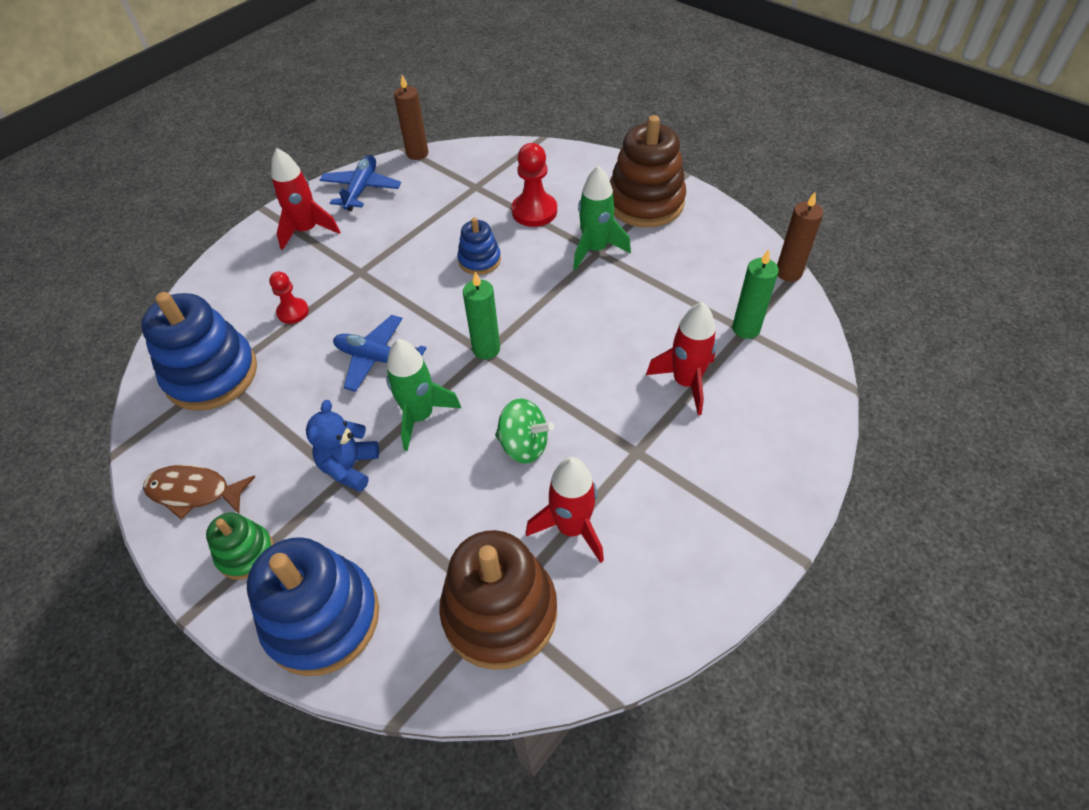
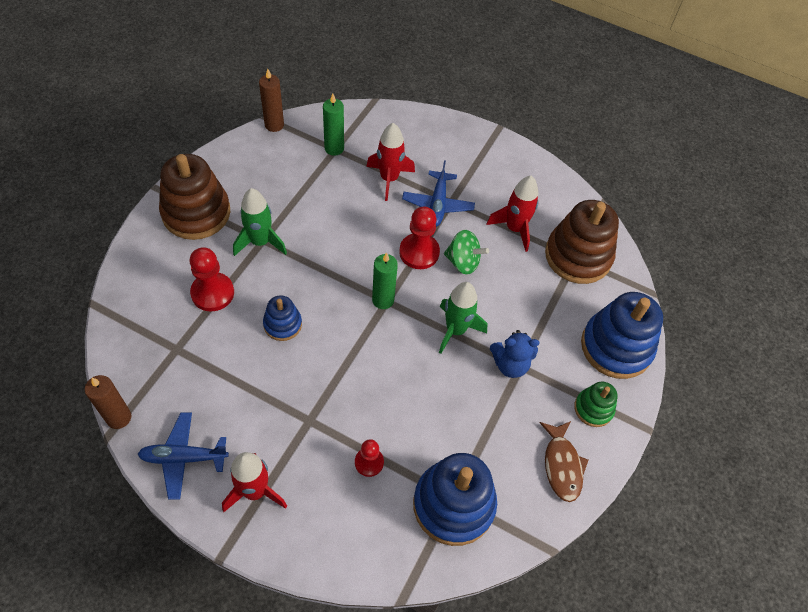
camera: 110 degrees left, 5 degrees up
blue plane [333,315,427,392] -> blue plane moved to [402,160,475,227]
green spinning top [495,398,554,464] -> green spinning top turned 105 degrees clockwise [444,230,489,275]
none -> red pawn [399,207,440,269]

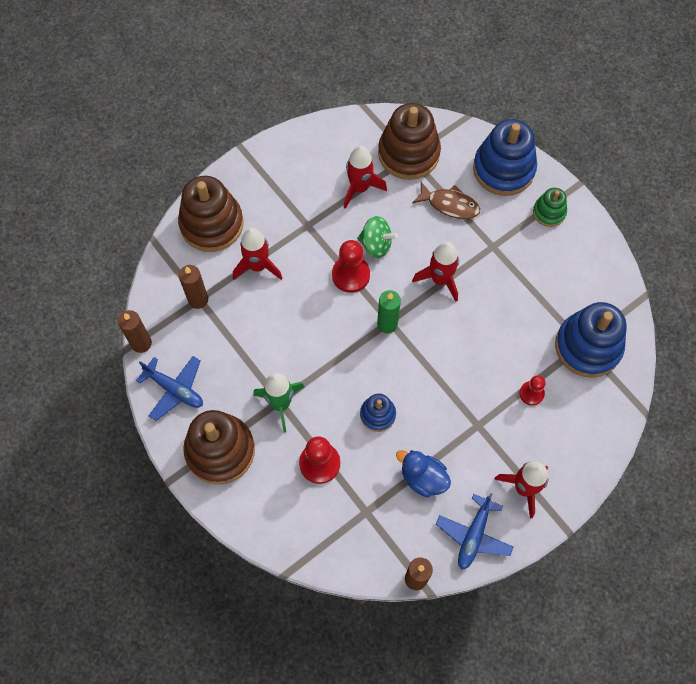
camera: 60 degrees left, 10 degrees up
green candle [323,94,344,156] -> brown candle [179,265,208,309]
blue plane [402,160,475,227] -> blue plane moved to [136,356,203,421]
green rocket [439,282,487,354] -> red rocket [412,242,459,302]
green spinning top [444,230,489,275] -> green spinning top turned 60 degrees clockwise [357,216,398,258]
blue teddy bear [490,330,539,378] -> none
brown fish [540,421,589,502] -> brown fish moved to [412,182,480,219]
none -> brown stacking toy [178,176,244,252]
none -> blue duck [396,450,451,497]

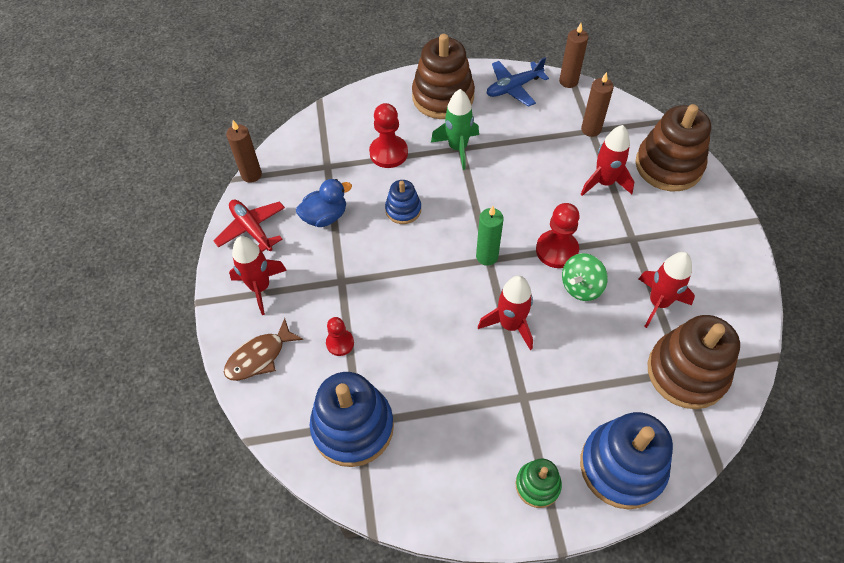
camera: 120 degrees right, 10 degrees down
brown fish [412,182,480,219] -> brown fish moved to [224,318,303,381]
blue plane [436,493,513,570] -> red plane [213,200,285,252]

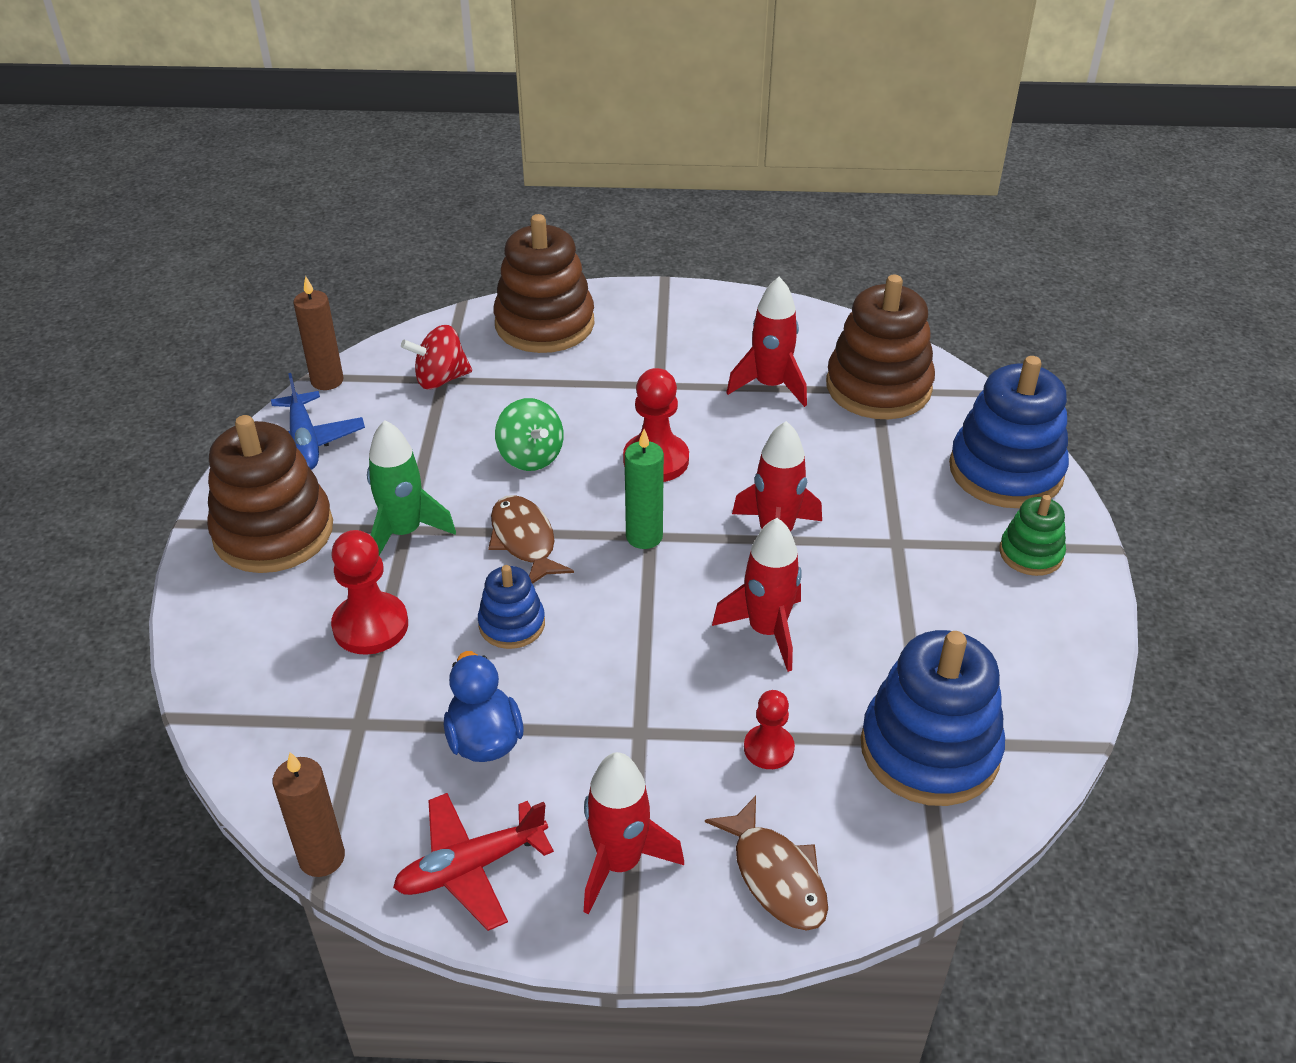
camera: 80 degrees left, 15 degrees down
green spinning top [562,253,608,301] -> green spinning top moved to [495,398,564,471]
red rocket [580,125,634,196] -> red rocket moved to [712,518,801,672]
brown candle [581,72,614,137] -> red spinning top [401,325,472,389]
none -> brown fish [488,495,574,584]

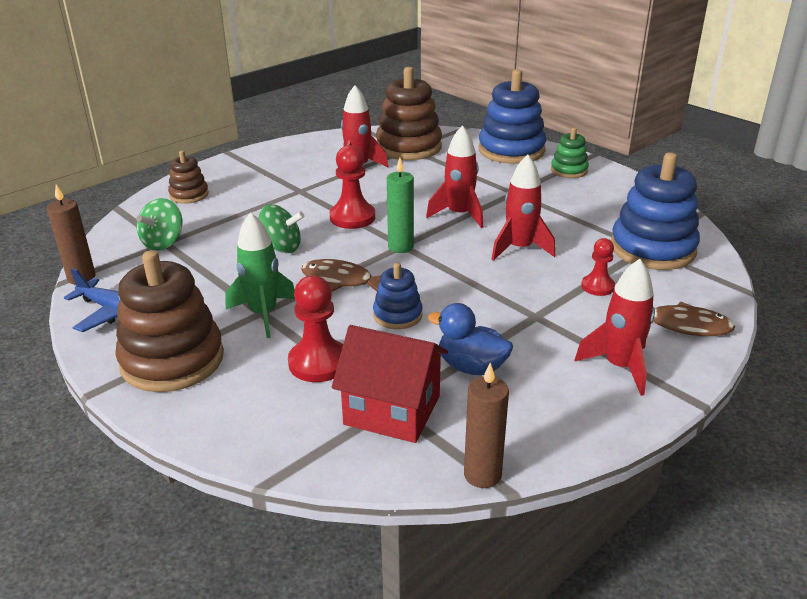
camera: 45 degrees left, 10 degrees down
red plane [393,793,554,931] -> none
red spinning top [401,325,472,389] -> green spinning top [136,198,182,251]
brown stacking toy [494,214,594,353] -> brown stacking toy [168,151,209,204], size x0.52
none -> red house [332,325,448,443]

